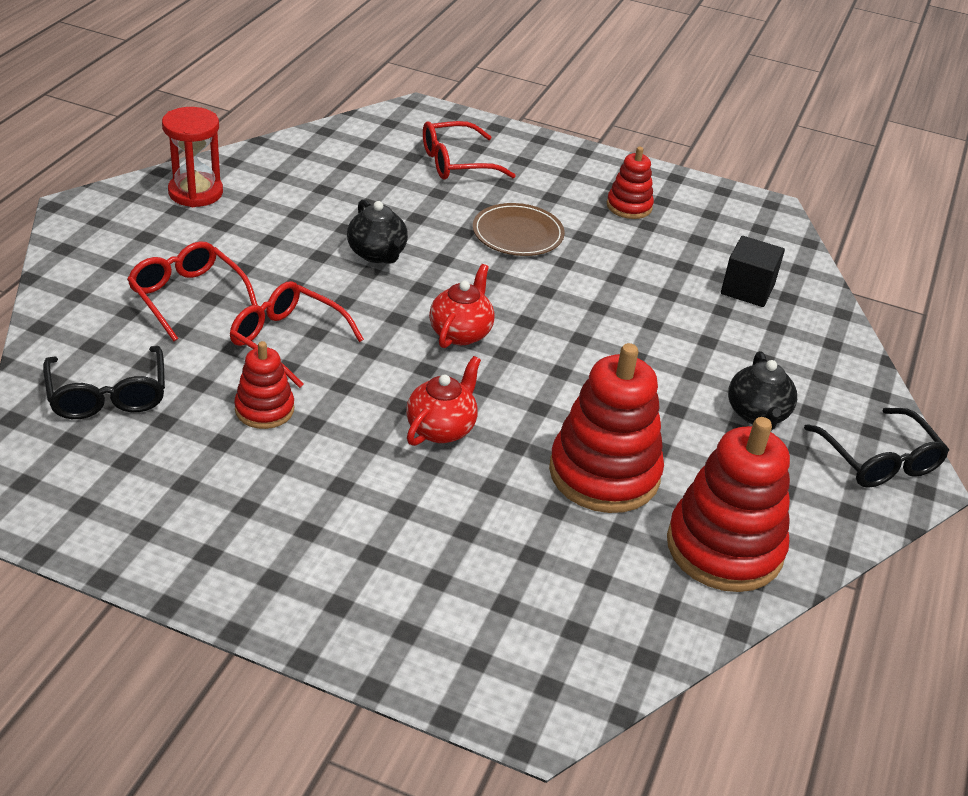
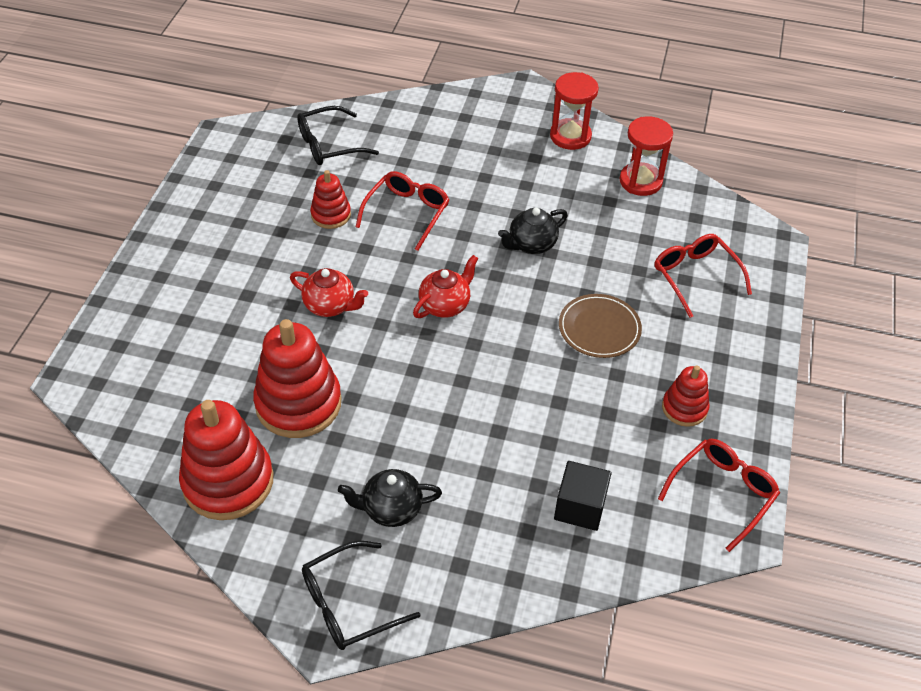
camera: 85 degrees right, 10 degrees up
red glasses [127,241,258,341] -> red glasses moved to [658,439,780,552]
red teapot [429,264,495,348] -> red teapot turned 60 degrees counterclockwise [413,255,478,318]
none -> red hourglass [620,116,673,196]

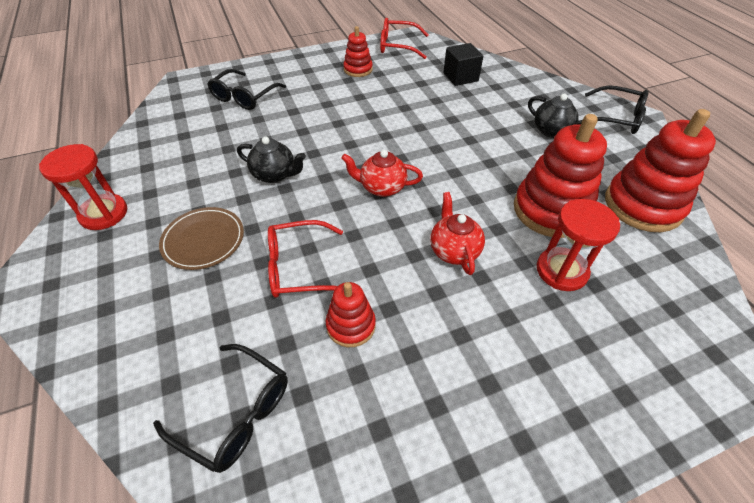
camera: 125 degrees left, 0 degrees up
brown plate [559,294,642,358] -> brown plate moved to [159,207,244,270]
red hourglass [620,116,673,196] -> red hourglass moved to [537,199,620,291]
red glasses [654,234,752,318] -> black glasses [207,69,286,110]

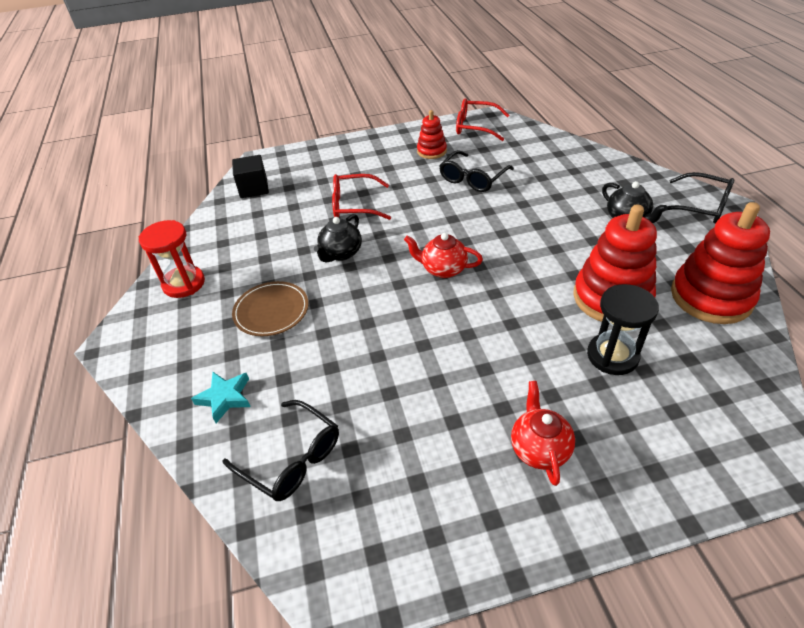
camera: 10 degrees right, 5 degrees down
black glasses [207,69,286,110] -> black glasses moved to [439,150,514,192]
black teapot [237,137,306,183] -> black teapot turned 90 degrees clockwise [314,214,362,263]
red glasses [268,220,343,298] -> red glasses moved to [332,174,391,220]
red stacking toy [326,282,376,347] -> none
red teapot [430,192,485,275] -> red teapot moved to [511,381,575,486]
black cube [443,43,483,86] -> black cube moved to [232,155,269,198]
red hourglass [537,199,620,291] -> black hourglass [587,284,659,375]
none -> turquoise star [191,372,251,423]

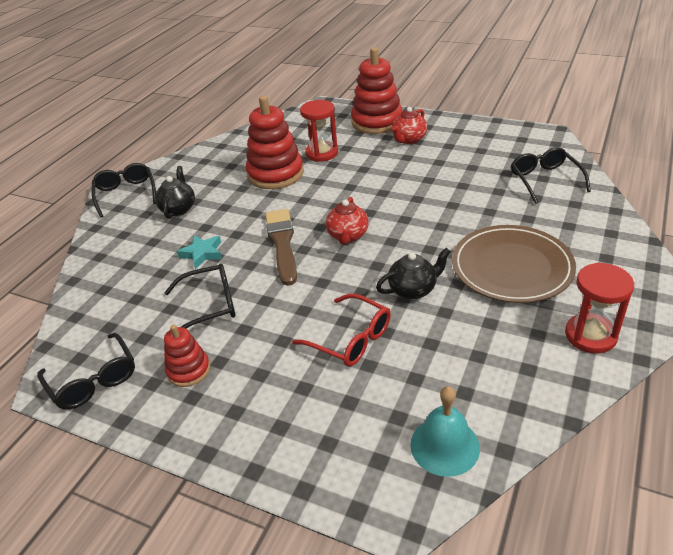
camera: 140 degrees left, 5 degrees down
turquoise star [191,372,251,423] -> turquoise star moved to [177,235,222,269]
black cube [232,155,269,198] -> turquoise bell [411,386,480,477]
brown plate [232,281,309,336] -> brown plate [452,225,576,303], size x1.61
red teapot [404,233,483,278] -> red teapot turned 45 degrees clockwise [326,197,369,245]
red glasses [456,98,509,141] -> black glasses [37,333,135,409]
black hourglass [587,284,659,375] -> red hourglass [300,100,338,162]
red stacking toy [671,202,770,324] -> red stacking toy moved to [351,47,403,134]
none -> brown brush [265,209,297,286]

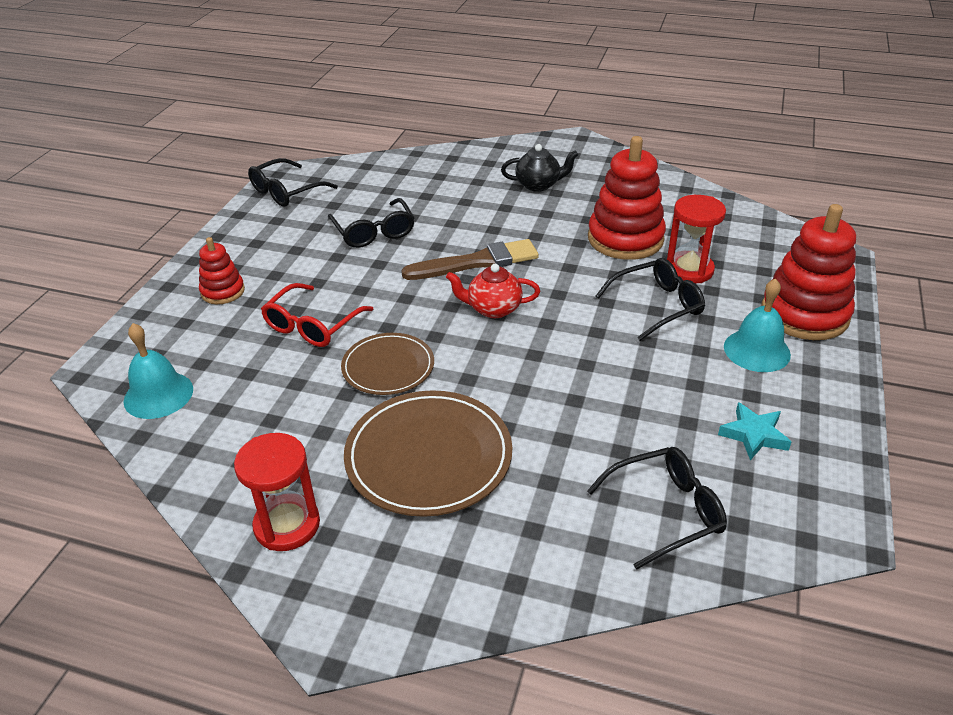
camera: 80 degrees right, 0 degrees up
black glasses [92,163,156,218] -> black glasses moved to [596,258,705,341]
red stacking toy [164,324,210,387] -> red stacking toy moved to [199,237,245,304]
turquoise star [177,235,222,269] -> turquoise star moved to [718,402,791,460]
black teapot [376,248,451,299] -> brown plate [341,333,434,395]
red teapot [392,107,427,144] -> turquoise bell [724,278,791,372]

